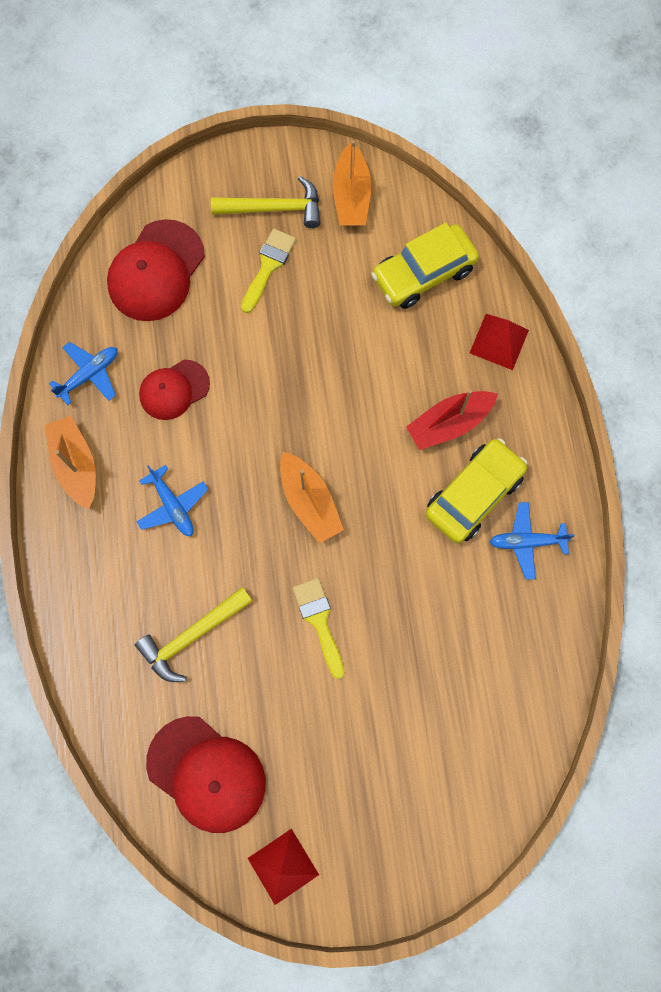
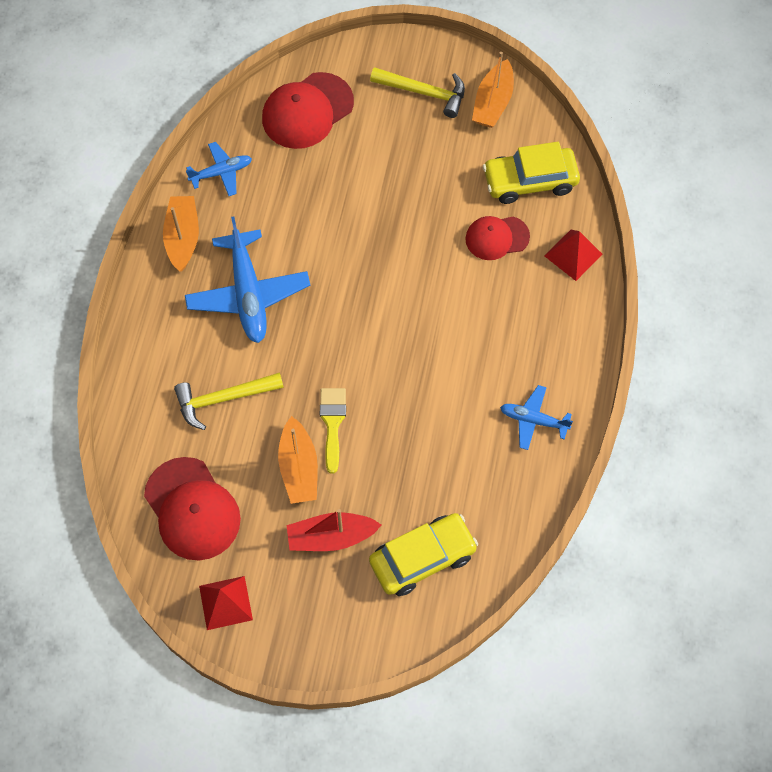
camera: 20 degrees right, 10 degrees down
blue plane [136,465,208,536] -> blue plane [185,216,310,343], size x1.83
red cap [139,360,210,420] -> red cap moved to [465,216,530,260]
yellow brush [241,229,296,313] -> none
orange boat [280,452,344,543] -> orange boat moved to [278,416,318,504]
red boat [406,389,498,450] -> red boat moved to [287,509,381,551]
yellow car [425,438,528,543] -> yellow car moved to [369,513,478,596]

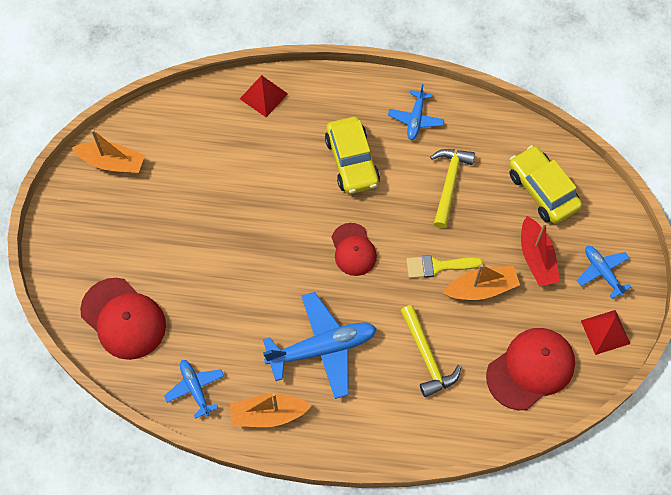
camera: 95 degrees left, 0 degrees up
yellow hammer [370,67,465,118] -> yellow hammer moved to [430,149,475,228]
red cap [465,216,530,260] -> red cap moved to [332,223,377,276]
yellow car [483,142,580,204] -> yellow car moved to [325,117,380,194]
none -> blue plane [577,246,631,299]

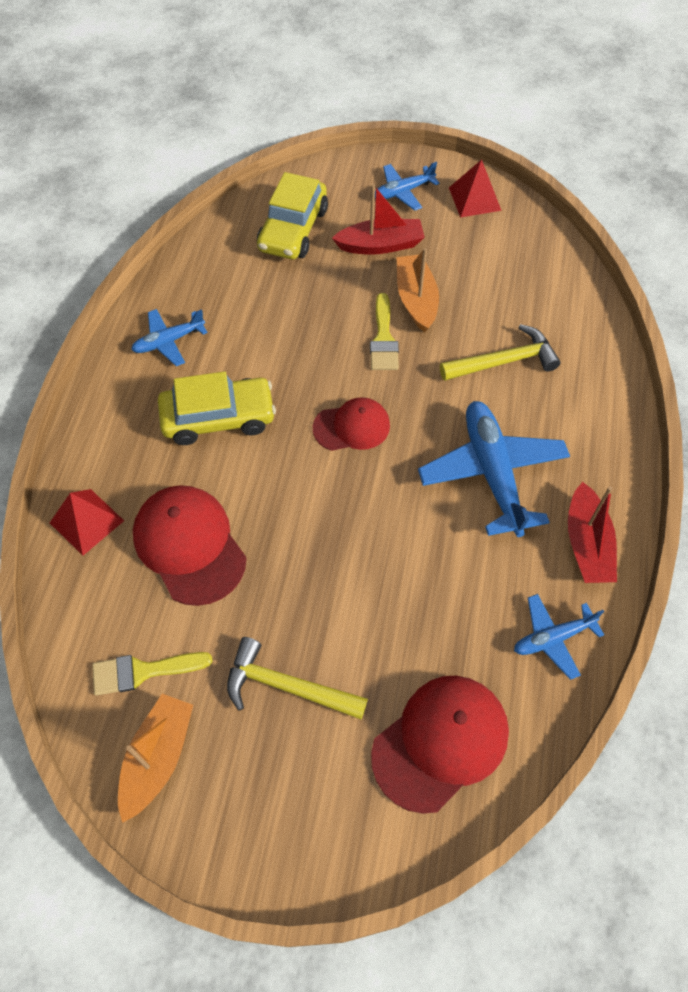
camera: 85 degrees left, 5 degrees down
orange boat [230,393,312,427] -> red boat [568,482,617,583]
blue plane [388,84,444,140] -> blue plane turned 135 degrees clockwise [131,309,208,366]
yellow hammer [430,149,475,228] -> yellow hammer moved to [227,637,368,719]
red cap [486,328,575,410] -> red cap moved to [133,485,247,606]
yellow car [509,145,582,224] -> yellow car turned 45 degrees counterclockwise [257,172,328,259]
none -> yellow brush [92,652,213,696]

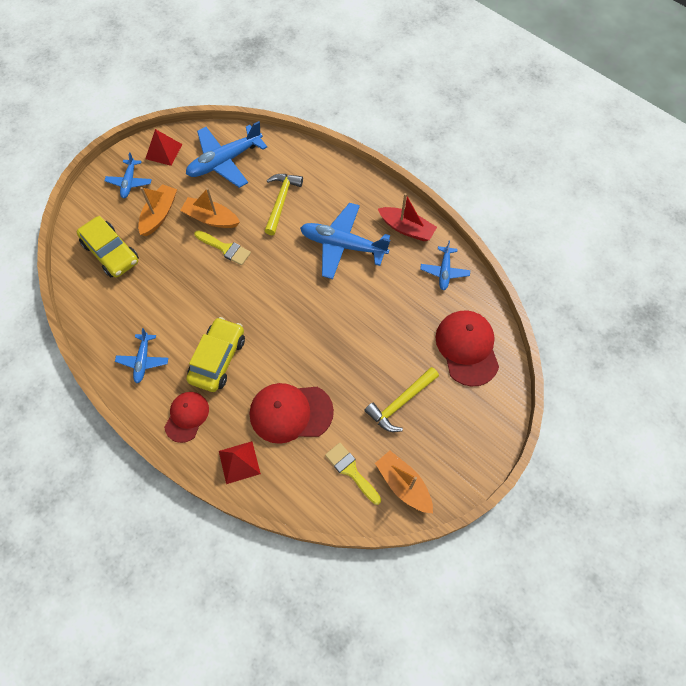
camera: 60 degrees left, 5 degrees up
yellow brush [92,652,213,696] -> yellow brush turned 120 degrees clockwise [325,443,381,505]
red cap [313,397,390,451] -> red cap moved to [164,392,209,443]
red boat [332,184,425,255] -> orange boat [138,184,177,236]
none -> blue plane [186,121,267,188]

